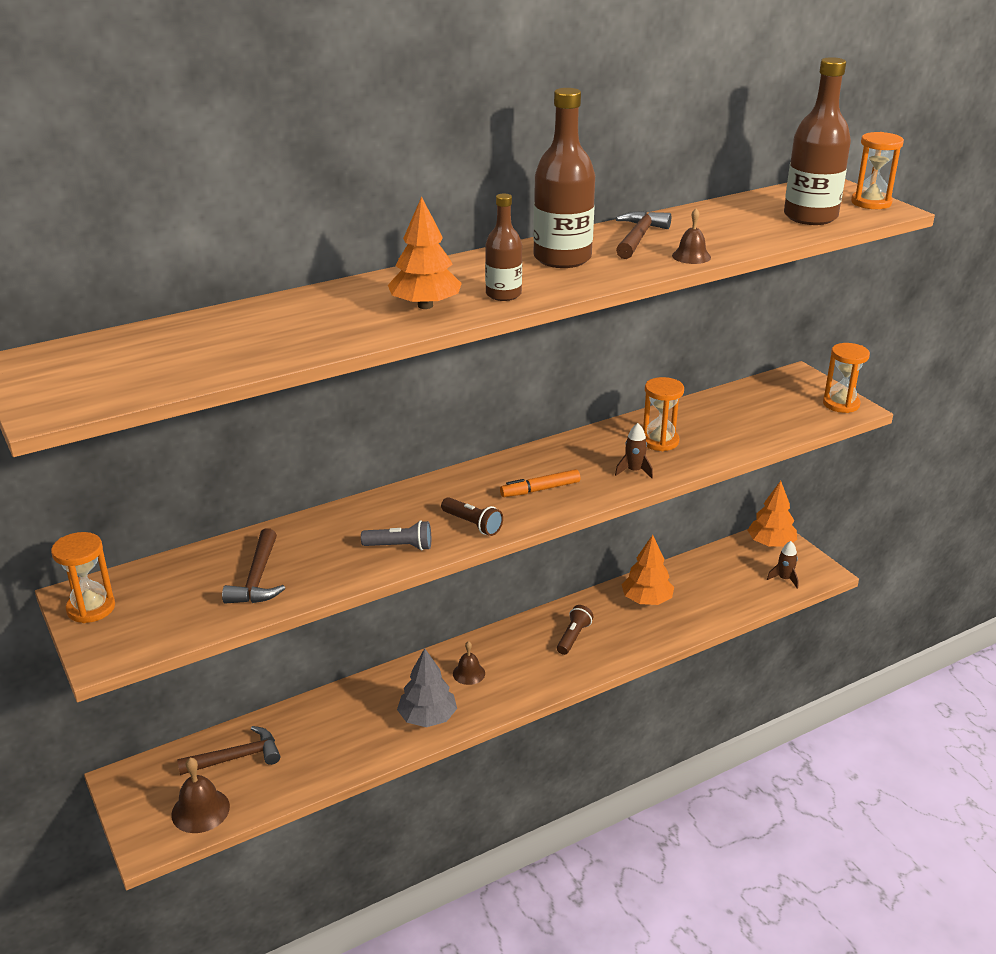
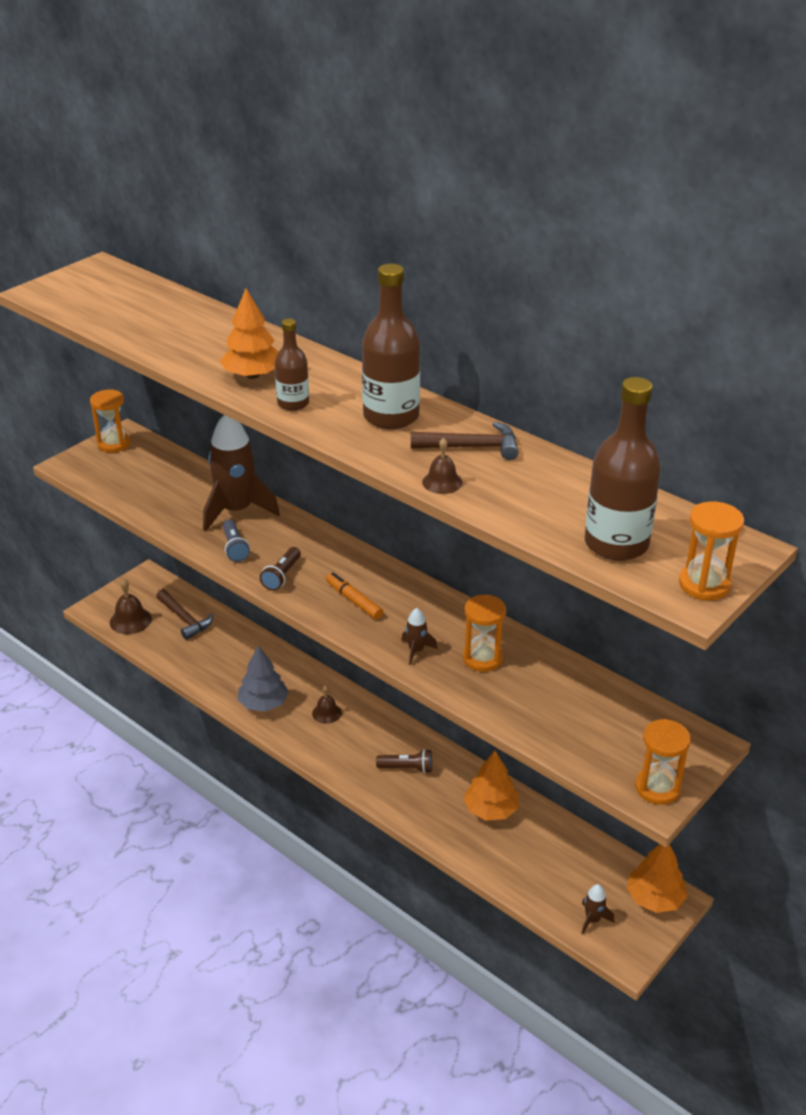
camera: 70 degrees right, 5 degrees up
brown hammer [222,528,285,603] -> none
none -> brown rocket [203,415,280,532]

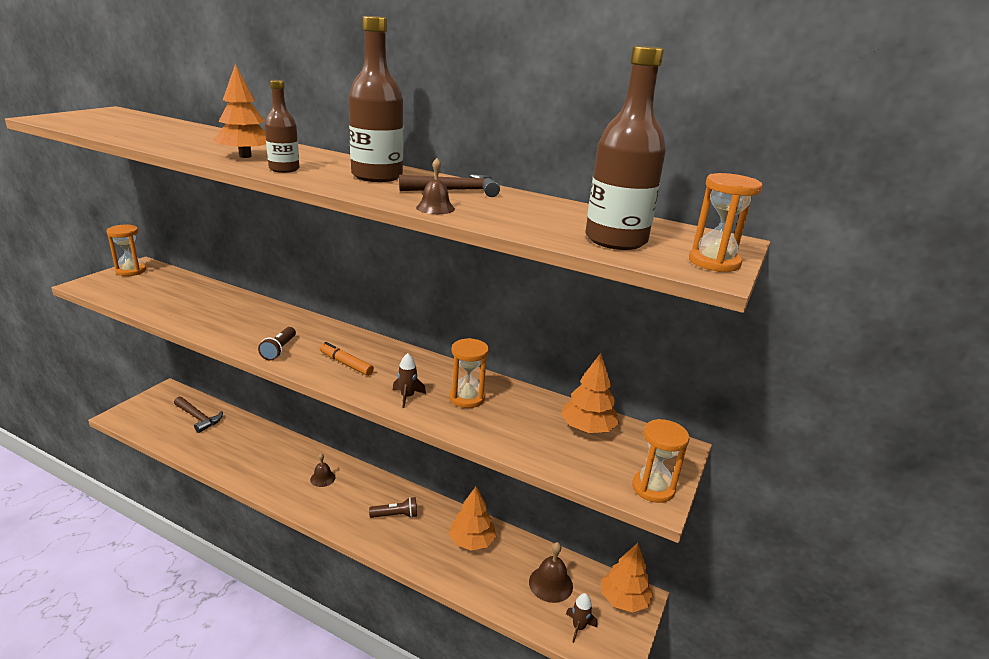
camera: 15 degrees left, 10 degrees down
brown bell [110,579,152,634] -> brown bell moved to [529,542,573,603]
brown rocket [203,415,280,532] -> none
grey flashlight [223,519,250,562] -> none
grey tree [238,645,289,712] -> none
none -> orange tree [561,353,619,433]

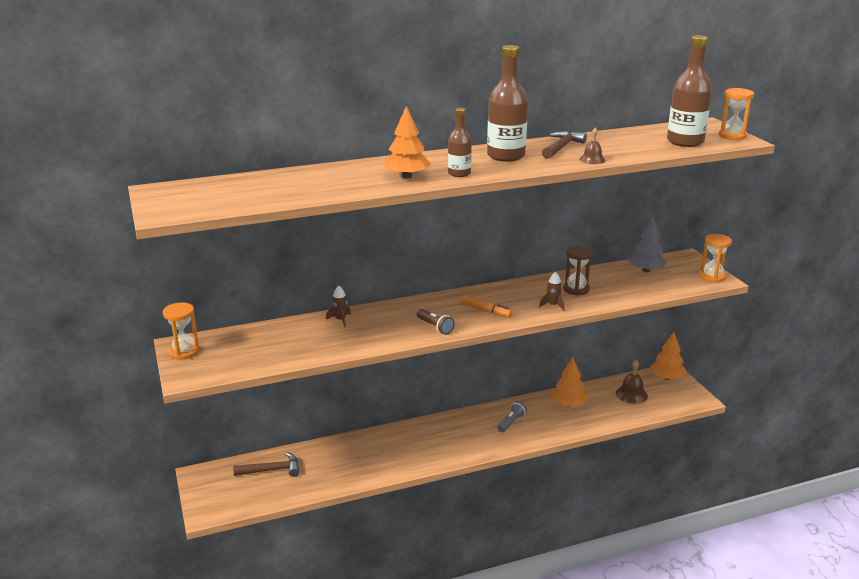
camera: 45 degrees left, 0 degrees up
brown bell [310,453,336,487] -> none
orange marker [319,342,374,376] -> orange marker turned 135 degrees counterclockwise [461,295,512,318]
brown flashlight [369,497,417,518] -> grey flashlight [497,401,527,432]
orange hourglass [449,338,489,408] -> brown hourglass [563,245,593,296]
orange tree [561,353,619,433] -> grey tree [628,217,667,272]
brown rocket [566,593,598,643] -> brown rocket moved to [326,286,351,327]

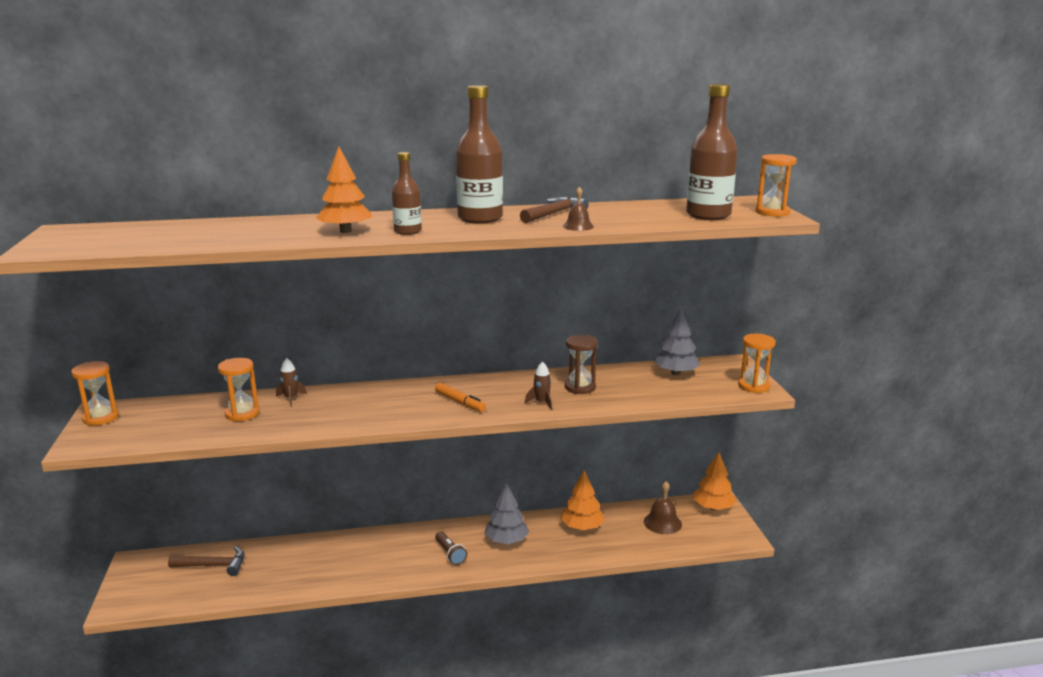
camera: 10 degrees right, 5 degrees down
brown flashlight [417,309,455,335] -> brown flashlight moved to [435,531,467,565]
grey flashlight [497,401,527,432] -> grey tree [484,483,529,544]
none -> orange hourglass [218,358,260,422]

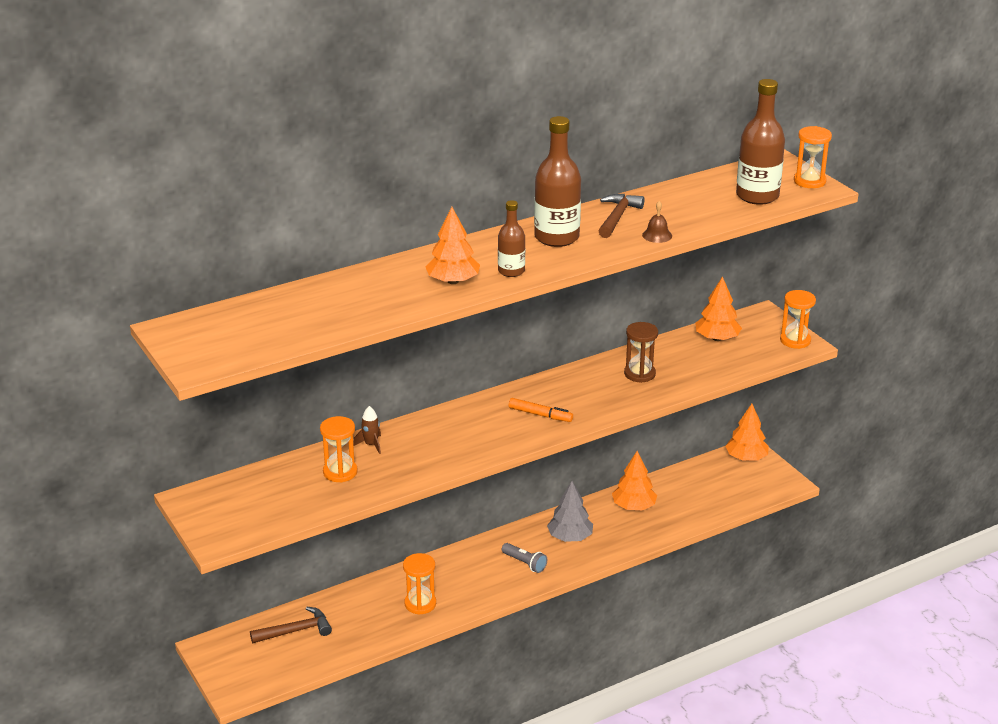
camera: 20 degrees left, 10 degrees up
orange hourglass [71,361,119,426] -> orange hourglass moved to [403,553,436,615]
brown flashlight [435,531,467,565] -> grey flashlight [502,543,547,573]
brown rocket [525,362,552,410] -> none
brown bell [644,481,682,534] -> none
grey tree [654,308,700,375] -> orange tree [695,276,742,341]

